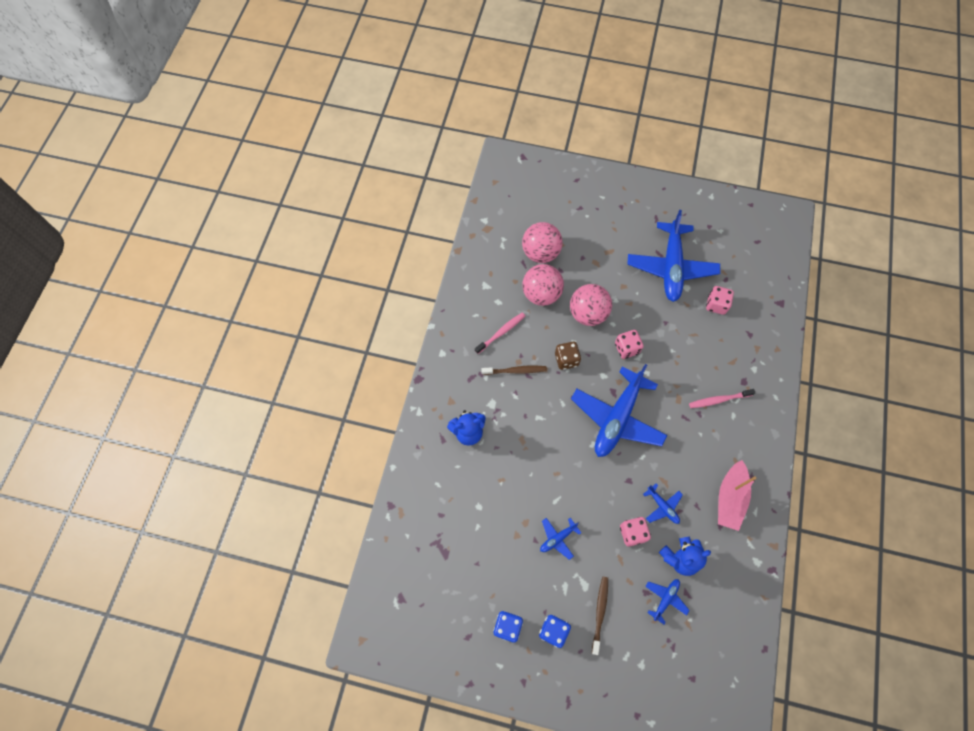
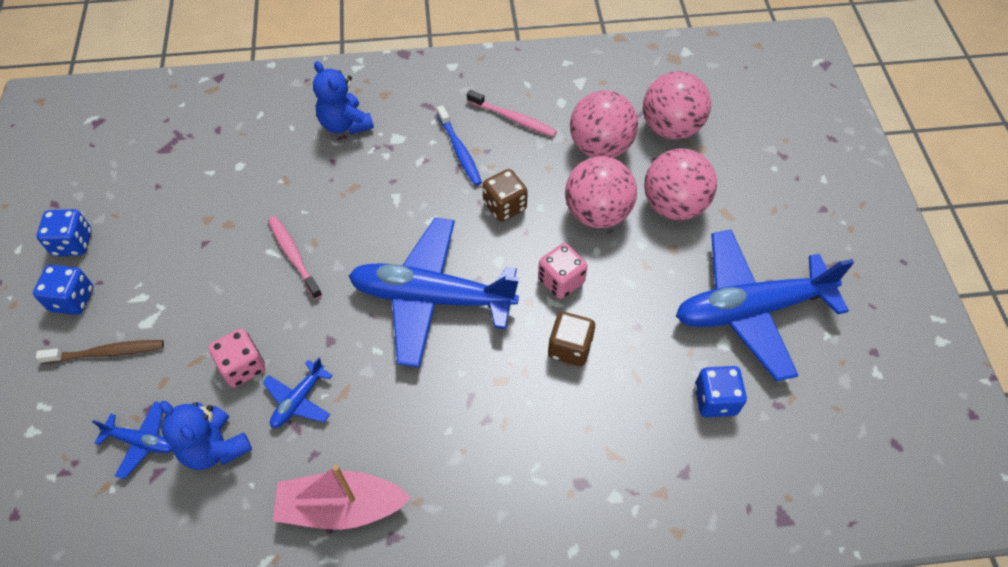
camera: 70 degrees right, 10 degrees down
brown toothbrush [482,366,547,375] -> blue toothbrush [437,105,482,186]
blue plane [540,518,581,560] -> none
pink toothbrush [689,389,755,408] -> pink toothbrush moved to [268,216,322,299]
pink dice [706,286,734,315] -> blue dice [694,366,747,417]
none -> brown dice [548,312,595,366]
none -> pink ball [644,149,717,220]

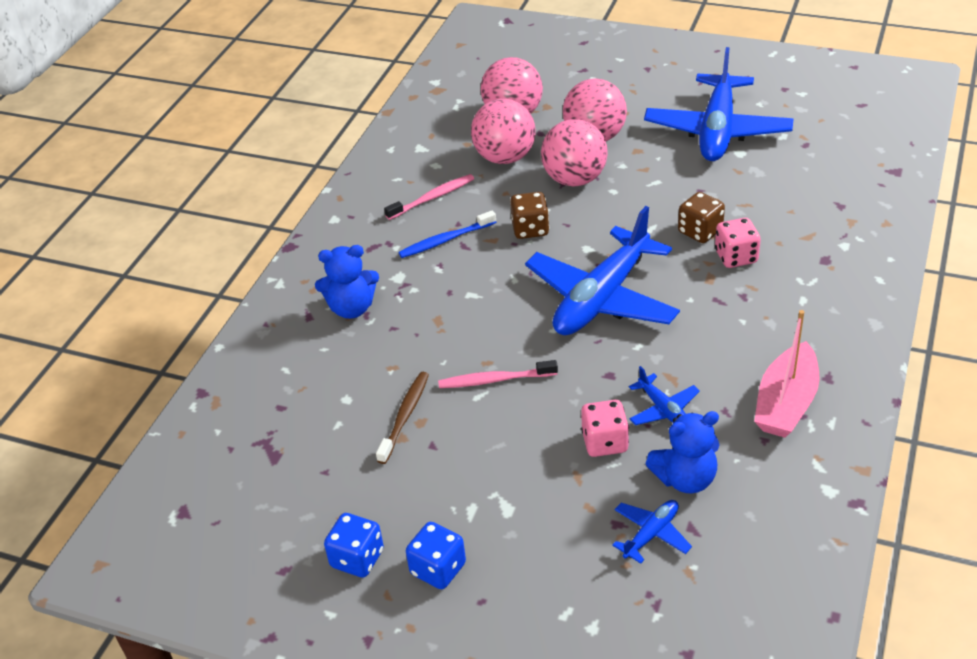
camera: 60 degrees left, 15 degrees down
brown toothbrush [36,340,164,364] -> brown toothbrush moved to [376,372,429,464]
blue toothbrush [437,105,482,186] -> blue toothbrush turned 150 degrees clockwise [398,210,496,258]
pink dice [538,243,588,299] -> pink dice moved to [715,218,761,268]
blue dice [694,366,747,417] -> none

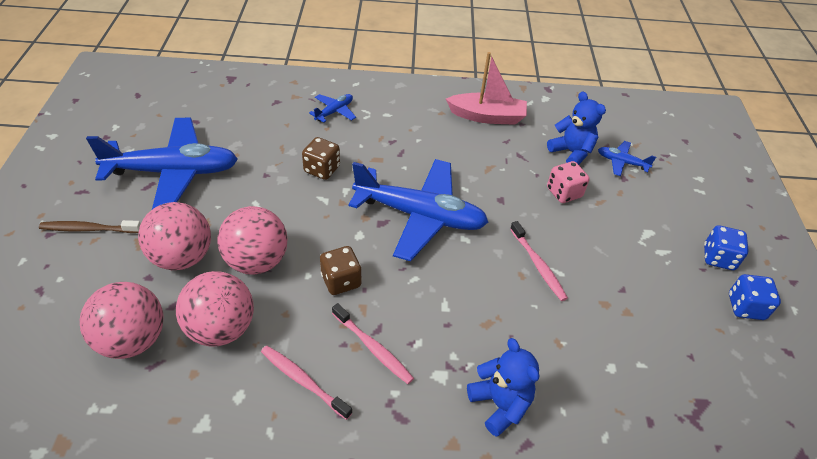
camera: 115 degrees left, 5 degrees up
brown toothbrush [376,372,429,464] -> brown toothbrush moved to [39,220,141,233]
blue toothbrush [398,210,496,258] -> pink toothbrush [332,303,414,384]
blue plane [629,366,700,425] -> blue plane moved to [309,94,356,123]
pink dice [715,218,761,268] -> none

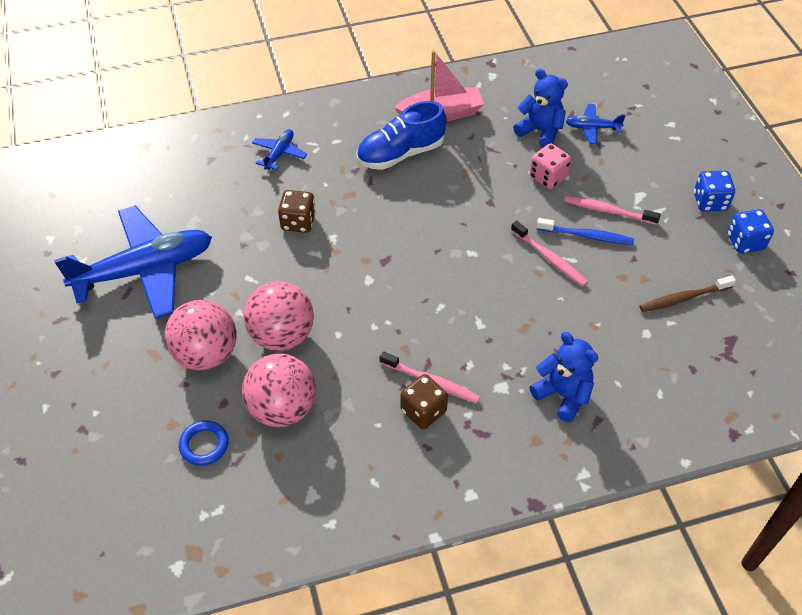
camera: 15 degrees left, 5 degrees up
brown toothbrush [39,220,141,233] -> brown toothbrush moved to [639,276,736,312]
pink ball [80,282,164,359] -> blue ring [179,420,229,466]
pink toothbrush [261,346,353,420] -> pink toothbrush moved to [564,195,661,225]
brown dice [320,246,361,295] -> brown dice moved to [401,374,448,429]
blue plane [348,159,488,261] -> none
none -> blue shoe [357,101,446,170]
none -> blue toothbrush [537,218,634,245]

